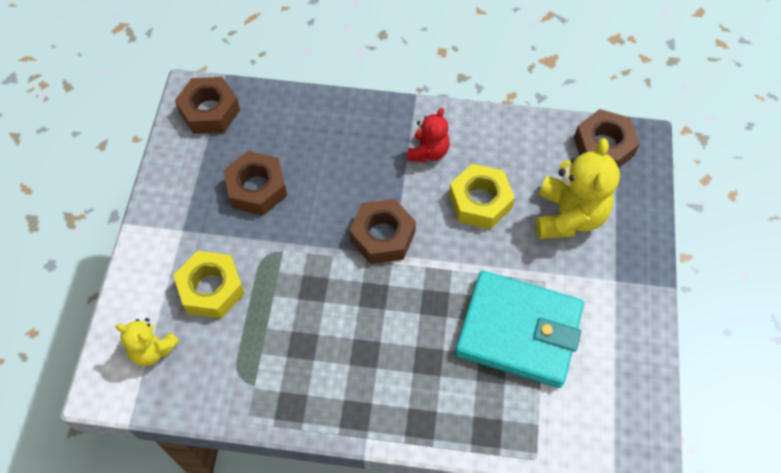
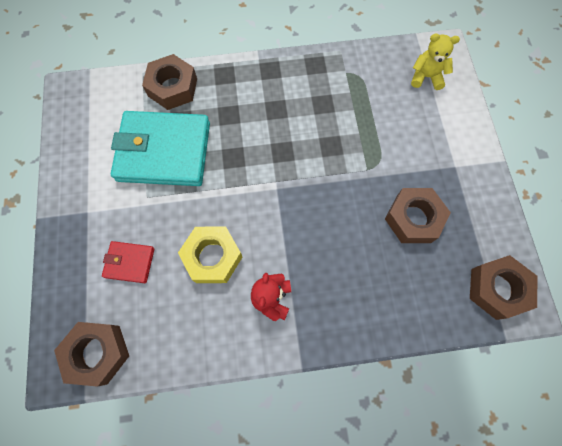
camera: 165 degrees right, 10 degrees up
yellow nut [173,251,245,319] -> none
brown nut [349,199,416,264] -> brown nut moved to [142,54,197,110]
yellow teddy bear [536,138,620,239] -> red wallet [102,241,154,283]

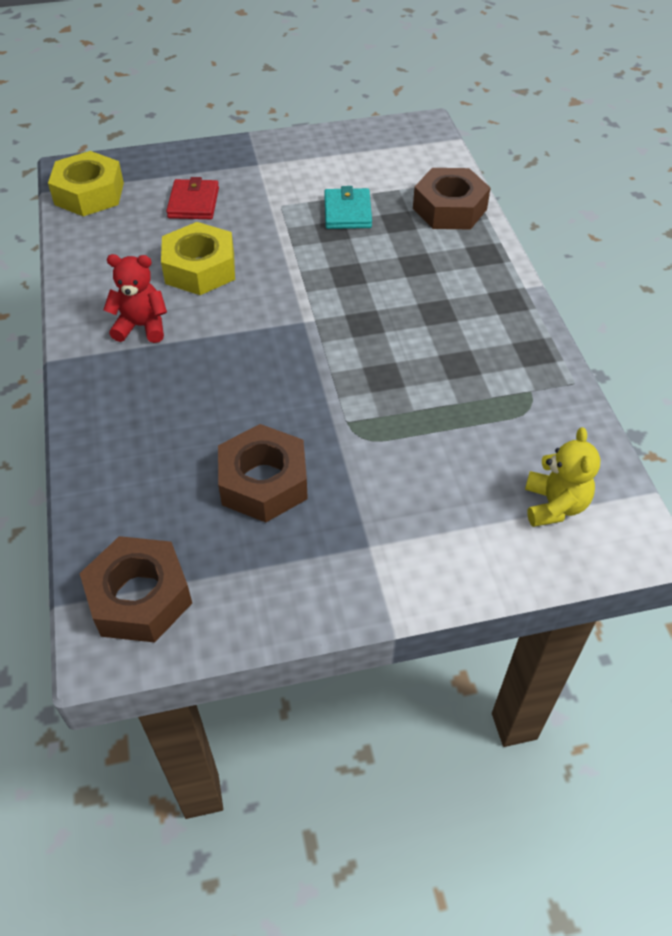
camera: 85 degrees right, 20 degrees down
brown nut [54,322,129,387] -> yellow nut [48,151,124,216]
turquoise wallet [111,111,210,186] -> turquoise wallet [324,186,372,229], size x0.46

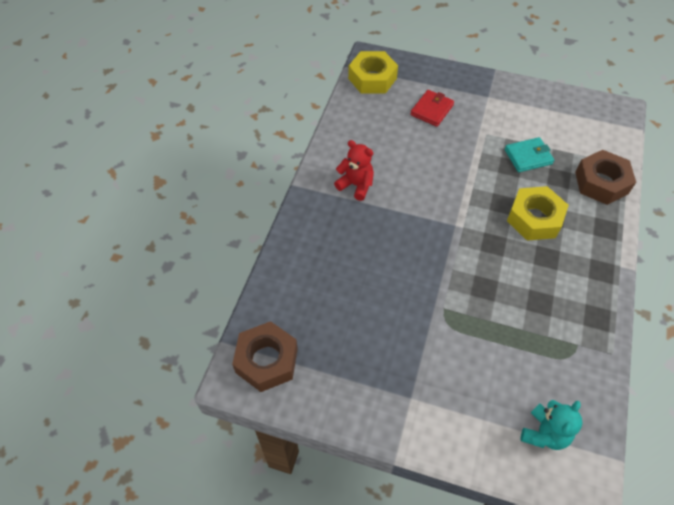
camera: 30 degrees right, 5 degrees up
yellow nut [161,222,235,295] -> yellow nut moved to [507,186,569,241]
brown nut [218,424,308,523] -> none
turquoise wallet [324,186,372,229] -> turquoise wallet turned 45 degrees clockwise [505,137,554,172]
yellow teddy bear [525,427,600,527] -> turquoise teddy bear [521,400,582,450]

